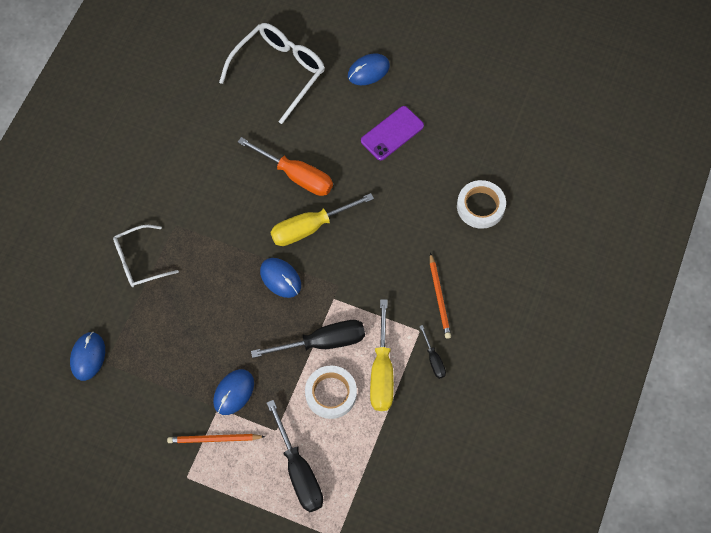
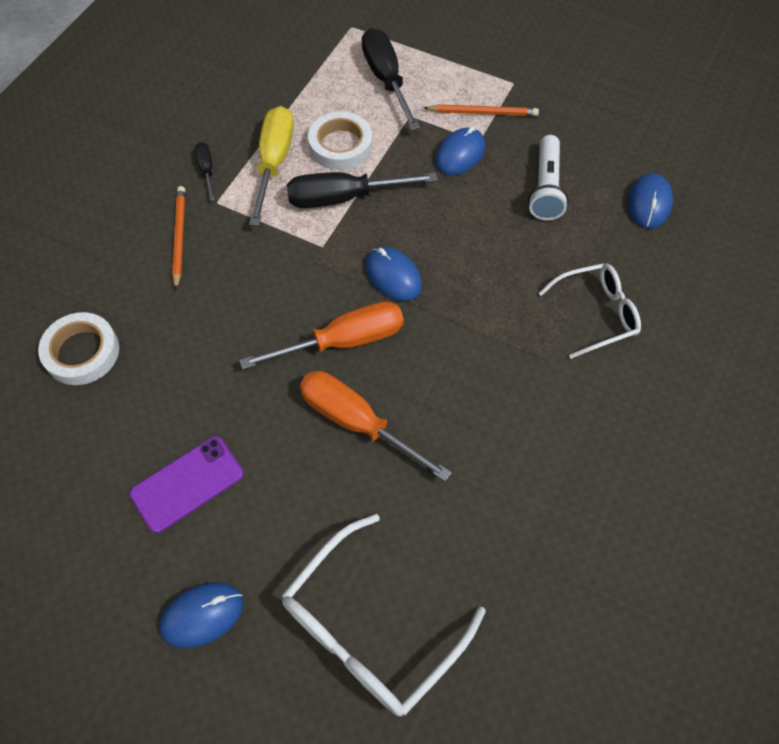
camera: 175 degrees left, 5 degrees down
yellow screwdriver [270,193,374,246] -> orange screwdriver [240,301,404,369]
none -> white flashlight [528,135,568,221]

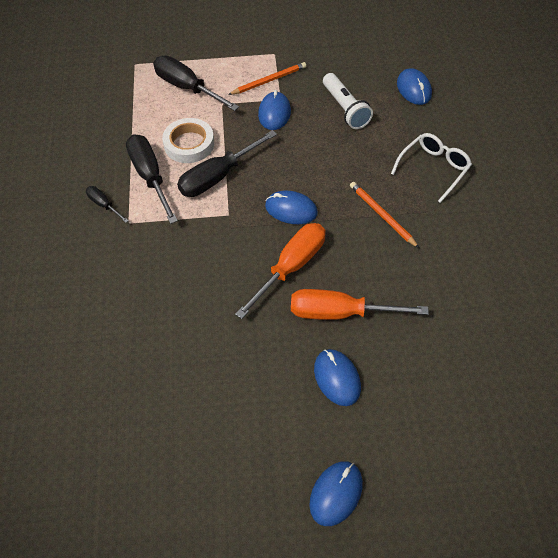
camera: 30 degrees left, 5 degrees down
white tape [38,312,119,385] -> none
purple phone [129,436,243,533] -> none
orange pencil [172,186,185,290] -> orange pencil moved to [350,182,419,248]
yellow screwdriver [249,106,294,226] -> black screwdriver [126,135,178,224]
white glasses [281,514,485,716] -> none
none -> blue mouse [314,349,361,406]

